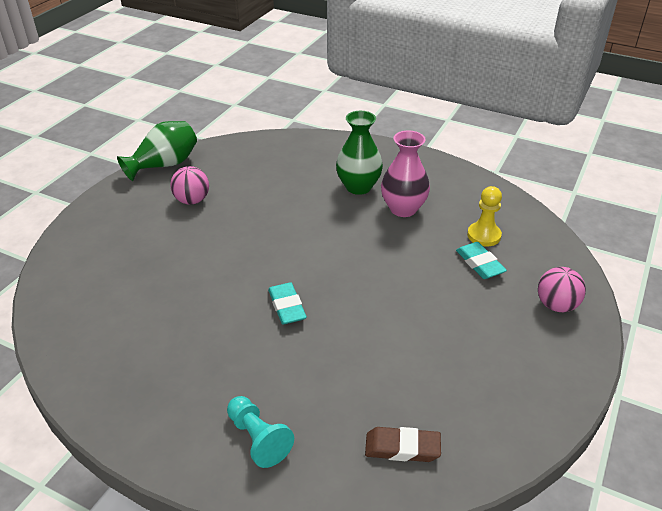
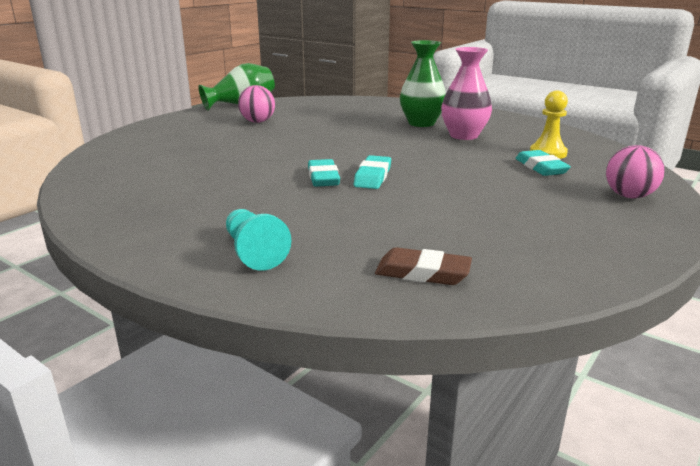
camera: 10 degrees right, 15 degrees down
none -> turquoise eraser [354,155,391,189]

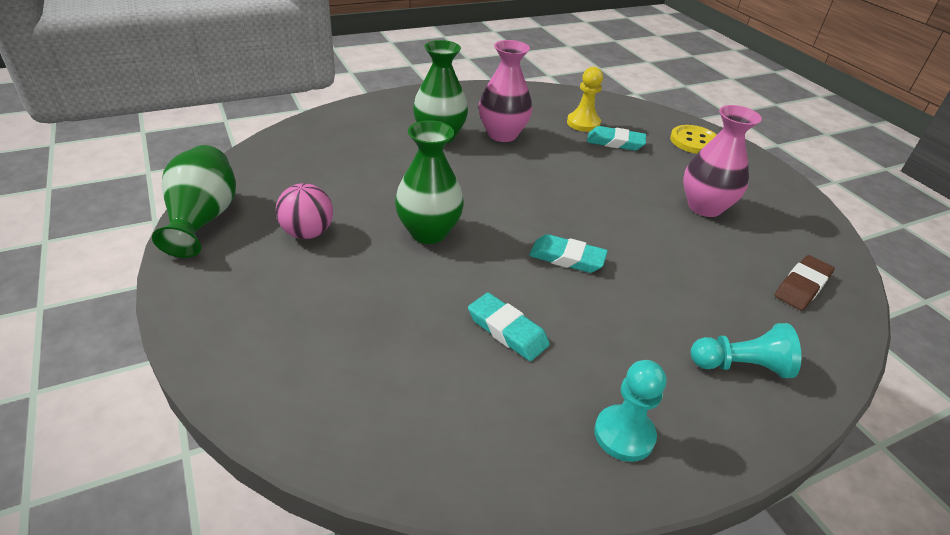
camera: 65 degrees left, 15 degrees up
turquoise eraser [354,155,391,189] -> turquoise eraser moved to [468,293,550,361]
pink ball [606,145,665,198] -> yellow button [670,125,717,154]
none -> green vase [395,120,464,244]
none -> turquoise pawn [594,360,666,462]
none -> pink vase [683,105,762,217]

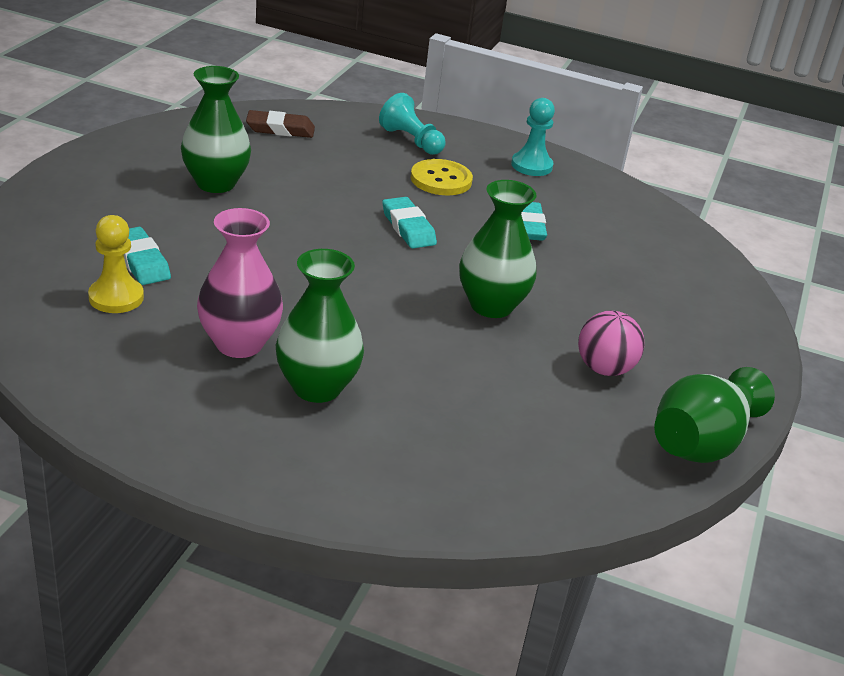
camera: 135 degrees left, 5 degrees down
yellow button [670,125,717,154] -> yellow button moved to [411,159,473,195]
pink vase [683,105,762,217] -> green vase [181,66,251,193]

